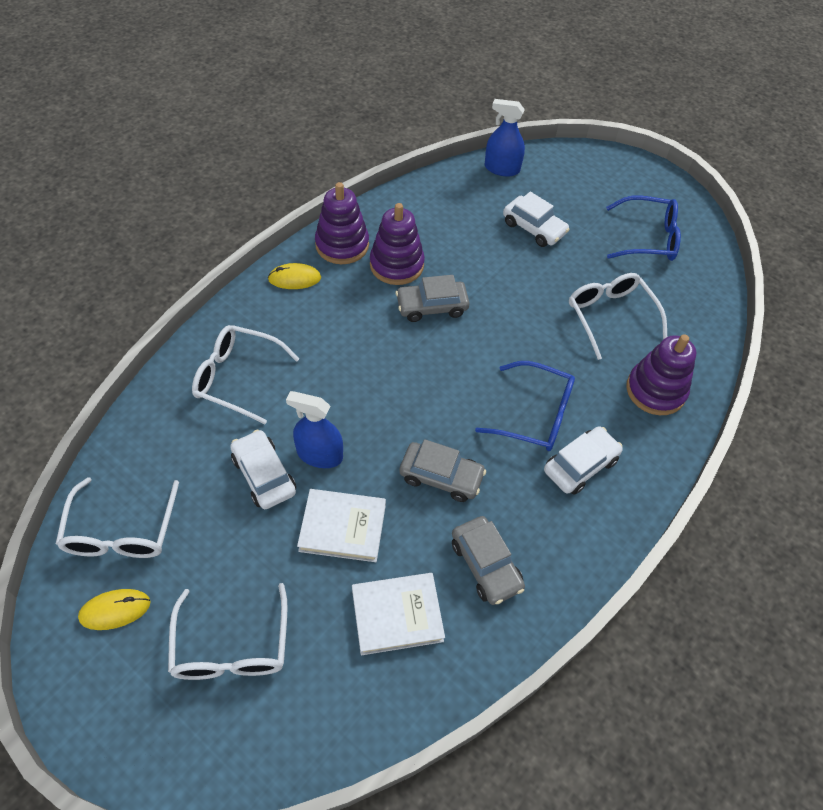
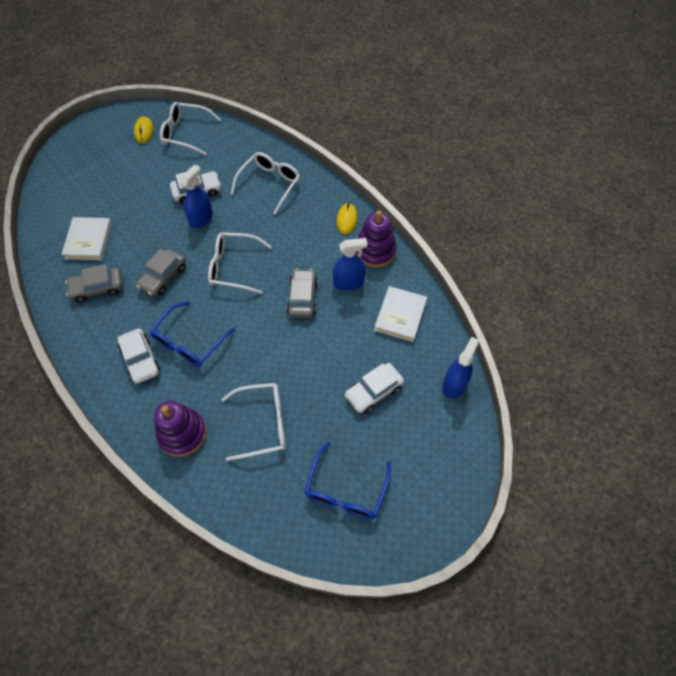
camera: 105 degrees right, 5 degrees up
white glasses [168,583,288,680] -> white glasses moved to [208,232,272,294]
white book [297,489,386,562] -> white book moved to [374,286,427,342]
purple stacking toy [370,203,425,285] -> blue spray bottle [333,238,368,290]

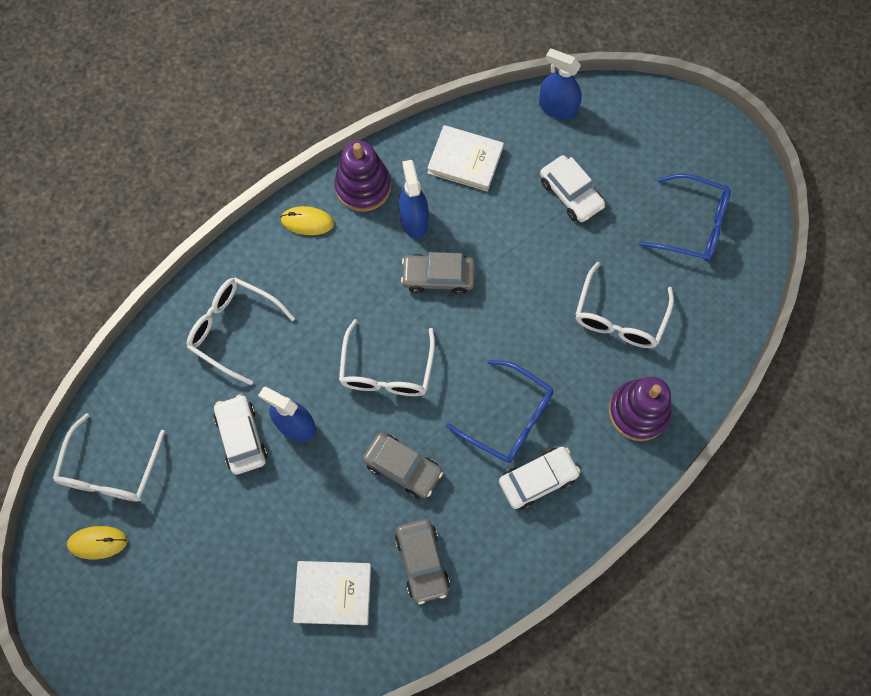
camera: 90 degrees left, 10 degrees up
white glasses [221,383,286,461] -> white glasses turned 150 degrees counterclockwise [575,262,674,348]

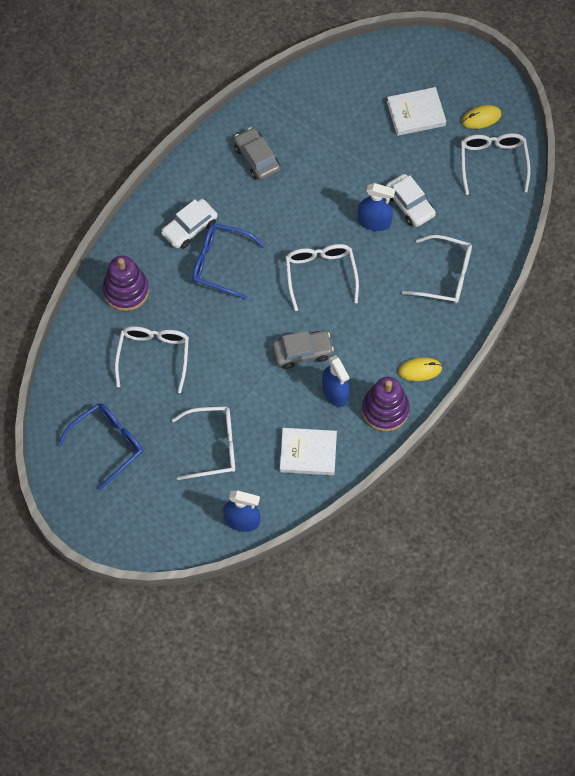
camera: 165 degrees right, 5 degrees down
white book [293,561,371,625] -> white book moved to [387,87,446,136]
grey car [363,433,443,498] -> none
white car [540,155,605,222] -> white glasses [172,406,235,480]
blue glasses [639,174,731,262] -> blue glasses turned 135 degrees clockwise [57,403,143,491]

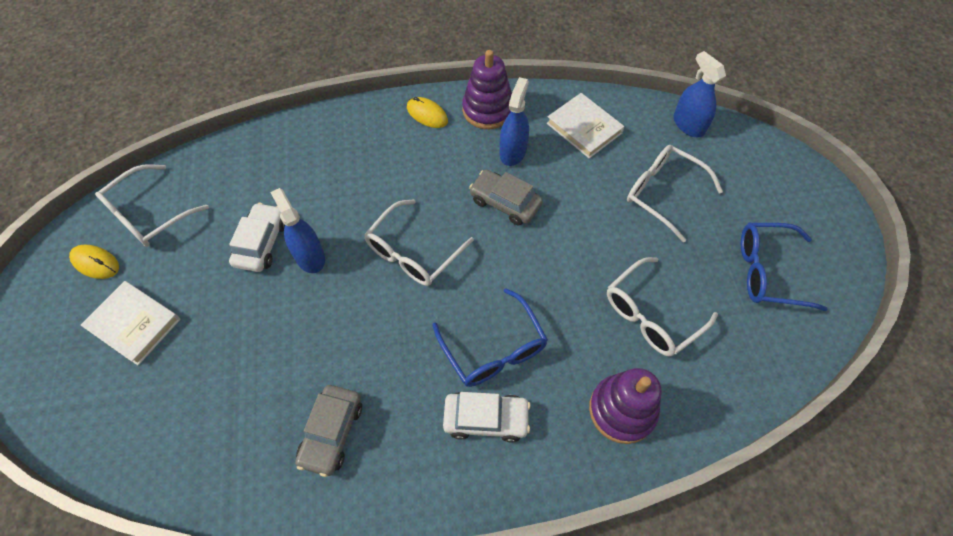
camera: 135 degrees left, 5 degrees down
white glasses [402,235,472,303] -> none

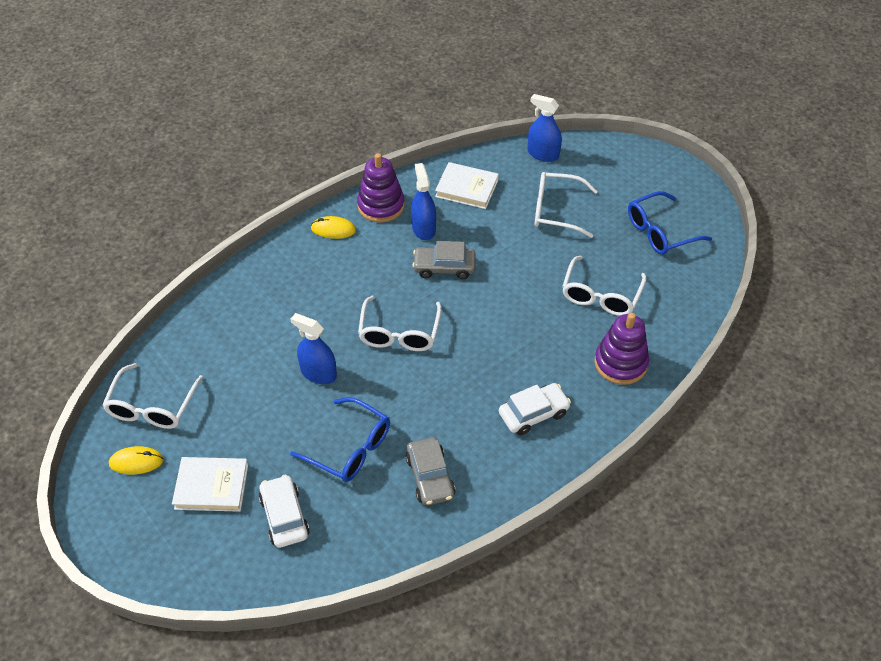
camera: 30 degrees left, 10 degrees down
white car [229,203,285,272] -> white car moved to [259,475,310,548]
blue glasses [432,288,548,387] -> blue glasses moved to [290,397,390,482]

